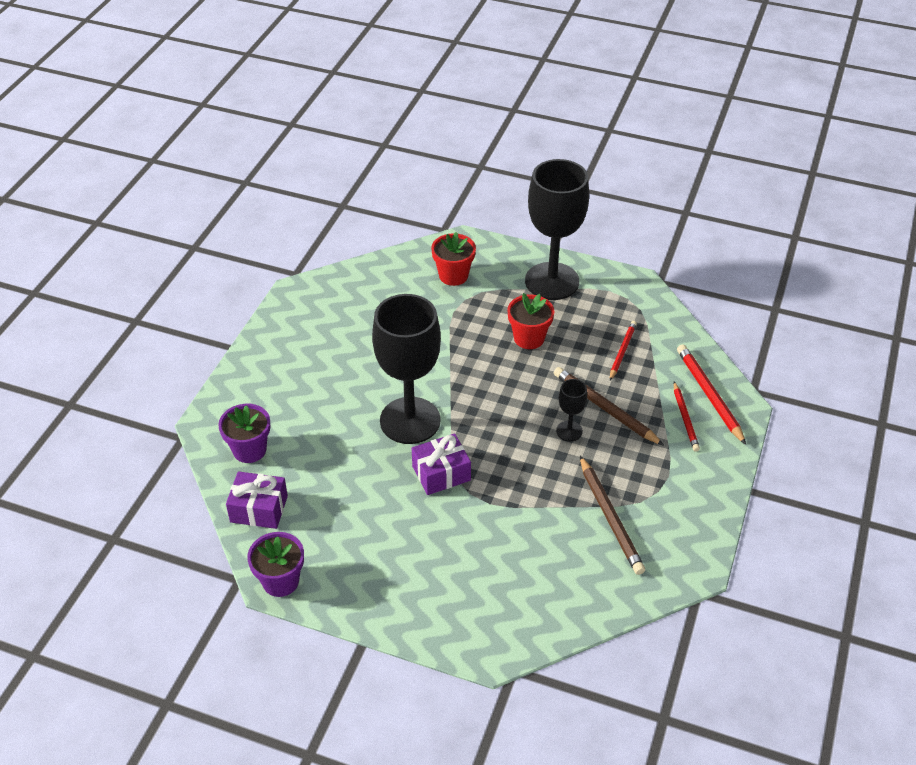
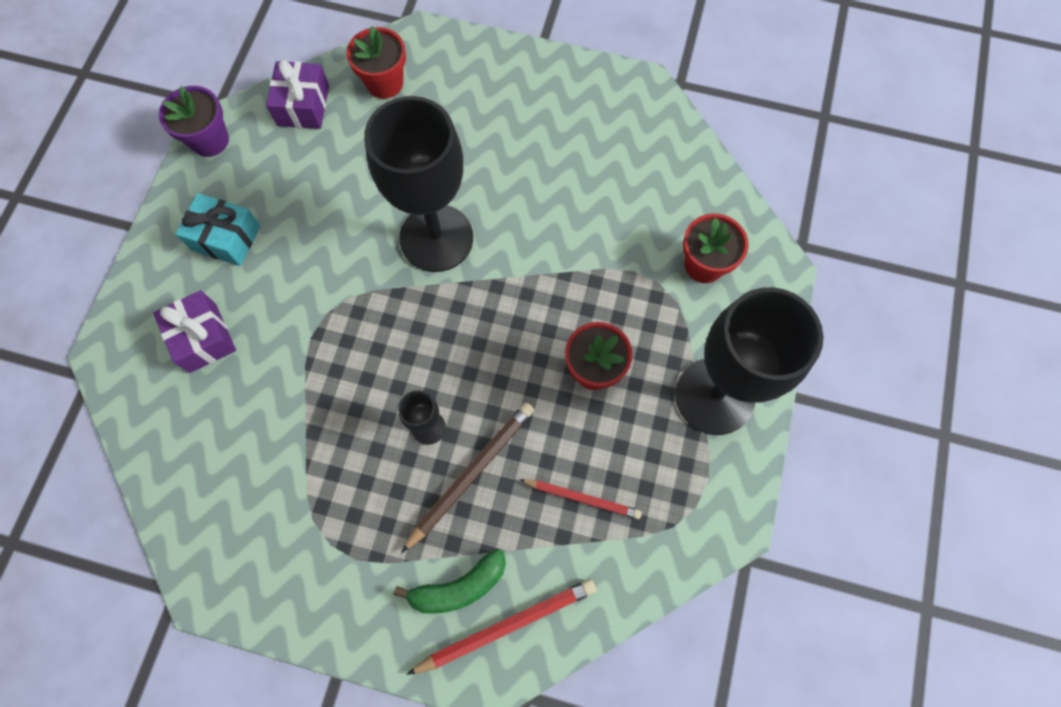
camera: 85 degrees right, 25 degrees up
purple flower pot [218,404,270,463] -> red flower pot [347,26,406,99]
purple gift [412,433,471,495] -> purple gift moved to [153,290,236,373]
brown pencil [580,456,645,575] -> none
red pencil [674,382,700,452] -> green banana [393,548,506,614]
none -> turquoise gift [175,193,260,266]

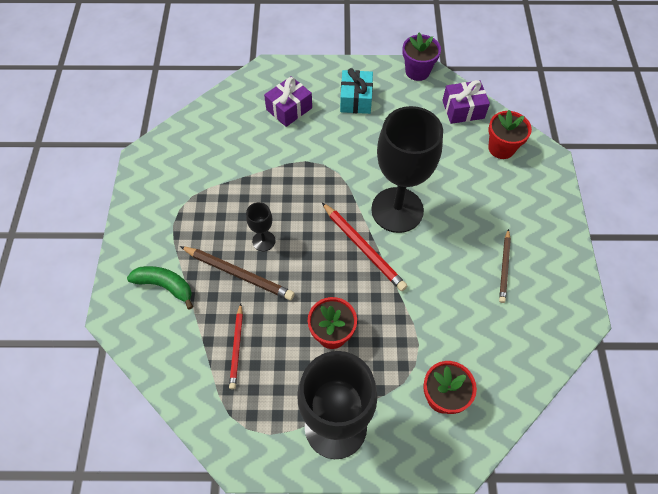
camera: 75 degrees right, 10 degrees down
green banana [393,548,506,614] -> green banana turned 150 degrees clockwise [127,266,193,310]
red pencil [406,579,596,675] -> red pencil moved to [322,203,407,291]
none -> brown pencil [499,229,511,303]

